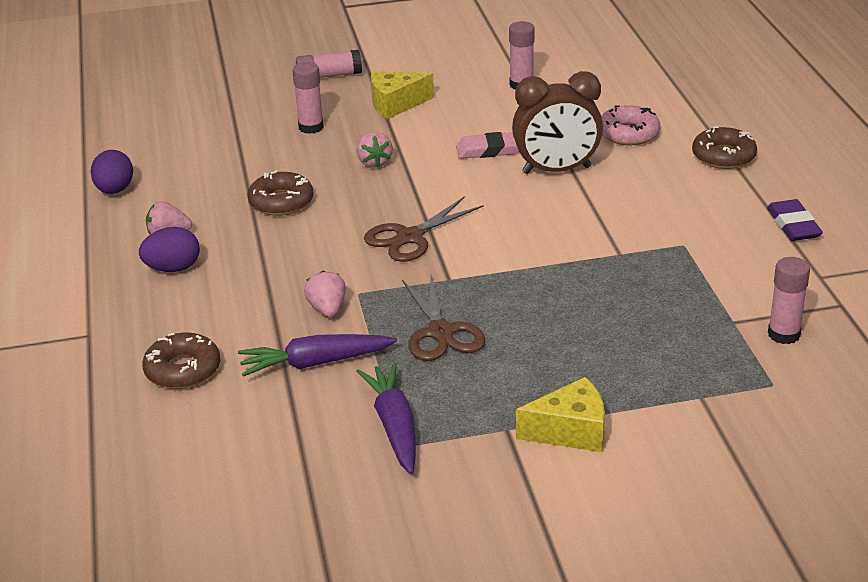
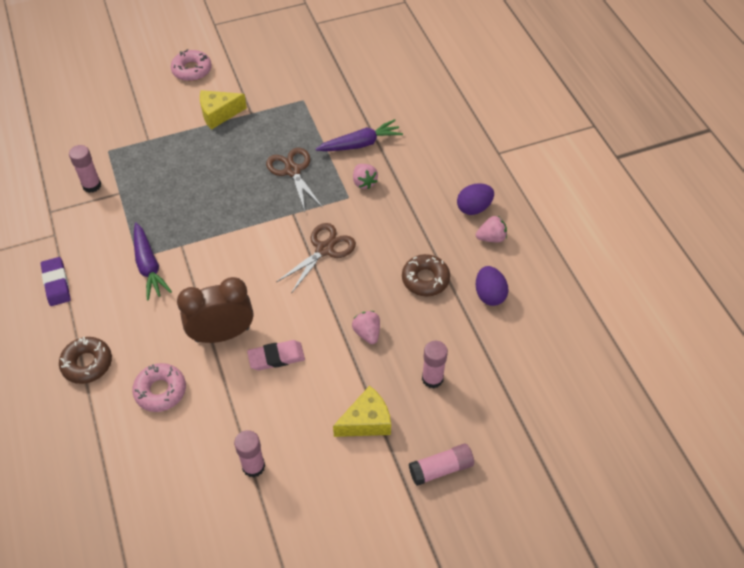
camera: 170 degrees right, 20 degrees up
purple egg [91,150,133,194] -> purple egg moved to [475,266,509,306]
brown donut [142,333,220,389] -> none
purple carrot [356,363,416,474] -> purple carrot moved to [134,222,172,301]
none -> pink donut [171,49,212,81]

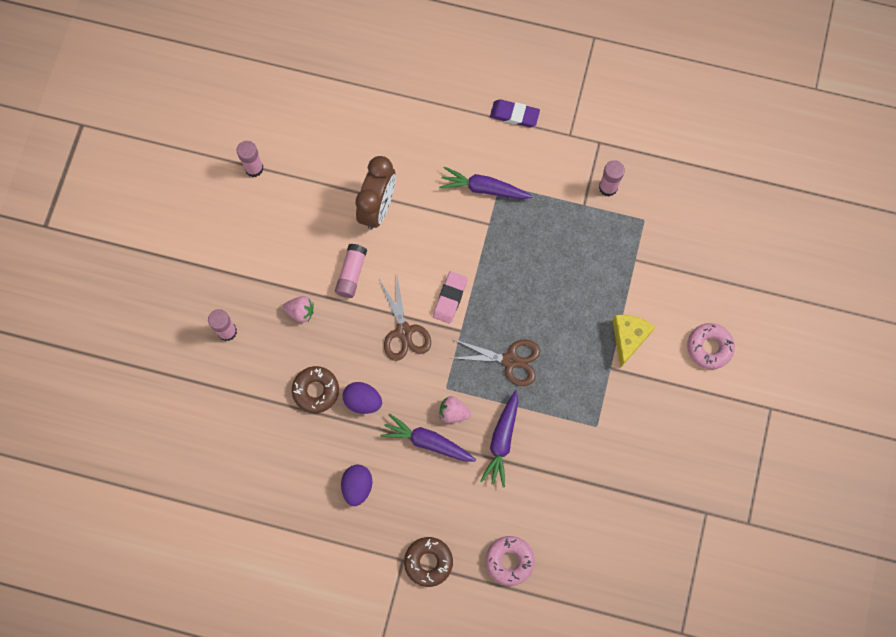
camera: 125 degrees right, 20 degrees up
brown donut [59,337,112,384] -> brown donut moved to [404,537,453,587]
pink donut [132,363,186,412] -> pink donut moved to [486,536,535,586]
pink eraser [247,340,305,371] -> pink eraser moved to [433,271,468,324]
yellow cheese [333,386,391,437] -> none
pink glue stick [409,444,474,486] -> pink glue stick moved to [335,244,367,298]
purple egg [475,266,509,306] -> purple egg moved to [343,382,382,414]
pink strawberry [476,216,507,243] -> none
none -> purple carrot [380,413,476,461]

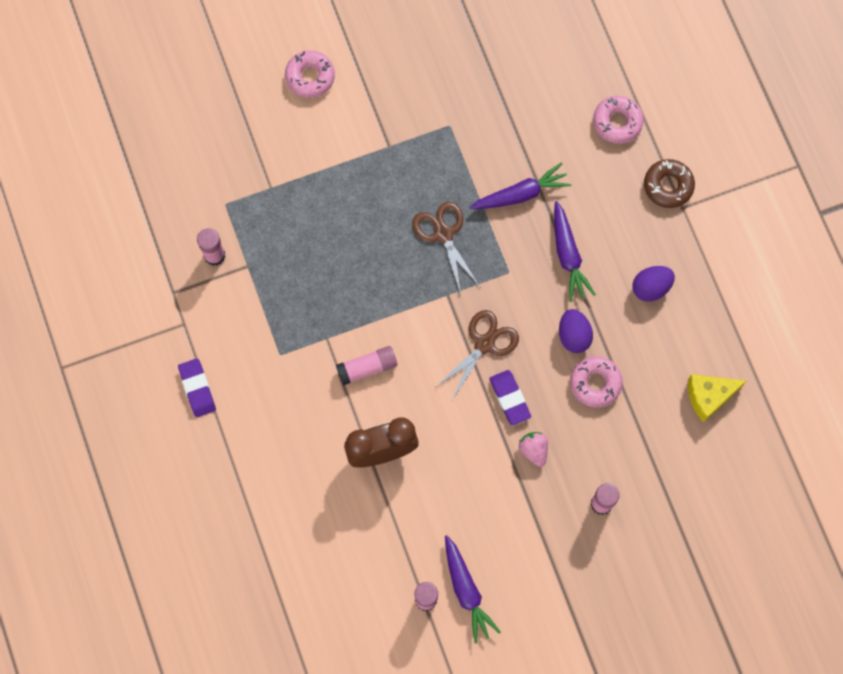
camera: 125 degrees left, 0 degrees up
brown donut [292,366,339,413] -> pink donut [570,356,623,408]
pink glue stick [335,244,367,298] -> pink glue stick moved to [336,346,397,386]
pink eraser [433,271,468,324] -> none
purple carrot [439,167,532,199] -> purple carrot moved to [445,535,501,644]
pink strawberry [440,396,471,423] -> none
yellow cheese [612,315,655,368] -> yellow cheese moved to [688,374,746,422]
none -> purple eraser [489,370,531,425]

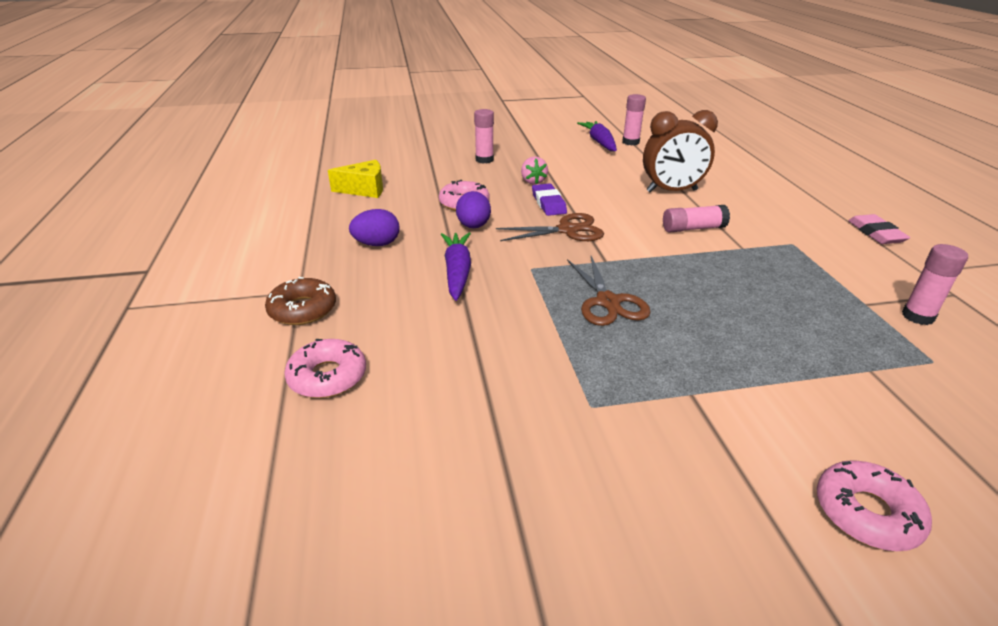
camera: 170 degrees left, 40 degrees down
purple eraser [178,358,216,417] -> pink eraser [848,214,910,244]
brown scissors [435,310,519,400] -> brown scissors turned 150 degrees counterclockwise [496,213,604,241]
purple carrot [469,163,571,209] -> none

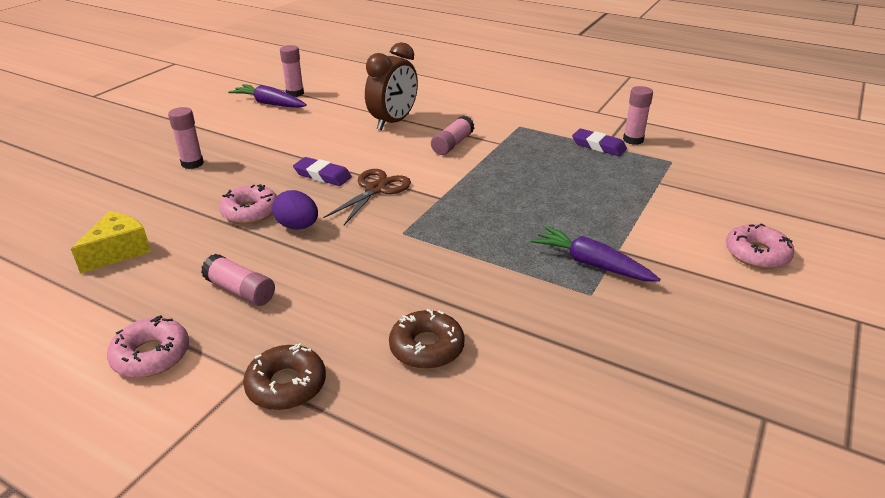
camera: 50 degrees left, 0 degrees up
pink donut [284,339,366,398] -> pink donut moved to [107,315,189,378]
purple egg [349,209,399,246] -> pink glue stick [201,254,275,306]
purple carrot [441,232,471,301] -> purple carrot moved to [530,226,661,282]
pink strawberry [521,157,548,185] -> none
brown scissors [567,256,651,326] -> none
pink eraser [848,214,910,244] -> none
none -> brown donut [389,309,465,369]
none -> purple eraser [572,129,627,156]

